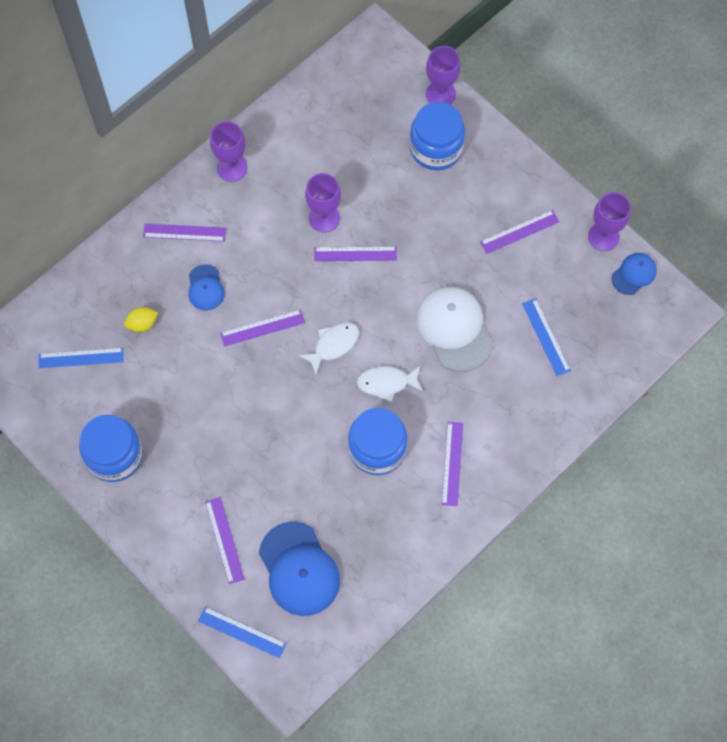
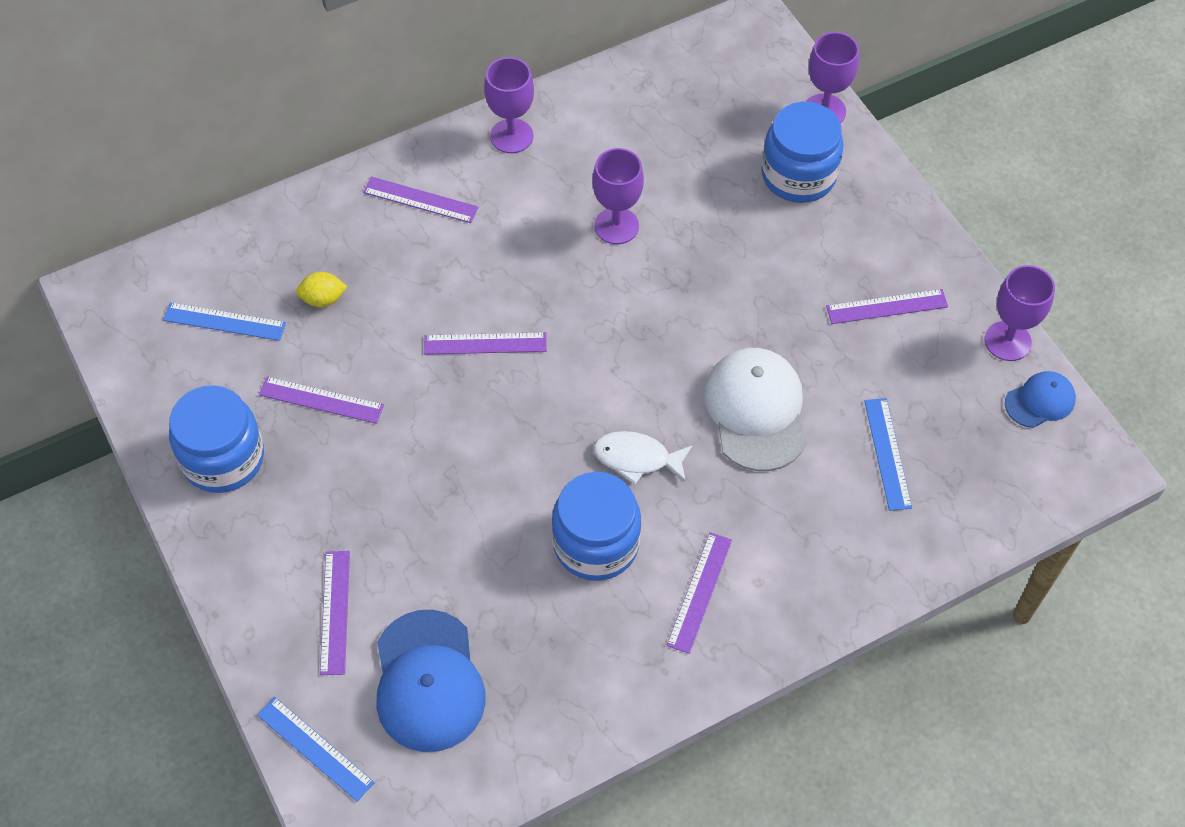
camera: 15 degrees right, 10 degrees down
blue cap [189,264,225,310] -> none
white fish [298,322,359,374] -> none
purple ruler [314,247,397,261] -> purple ruler moved to [259,376,384,424]

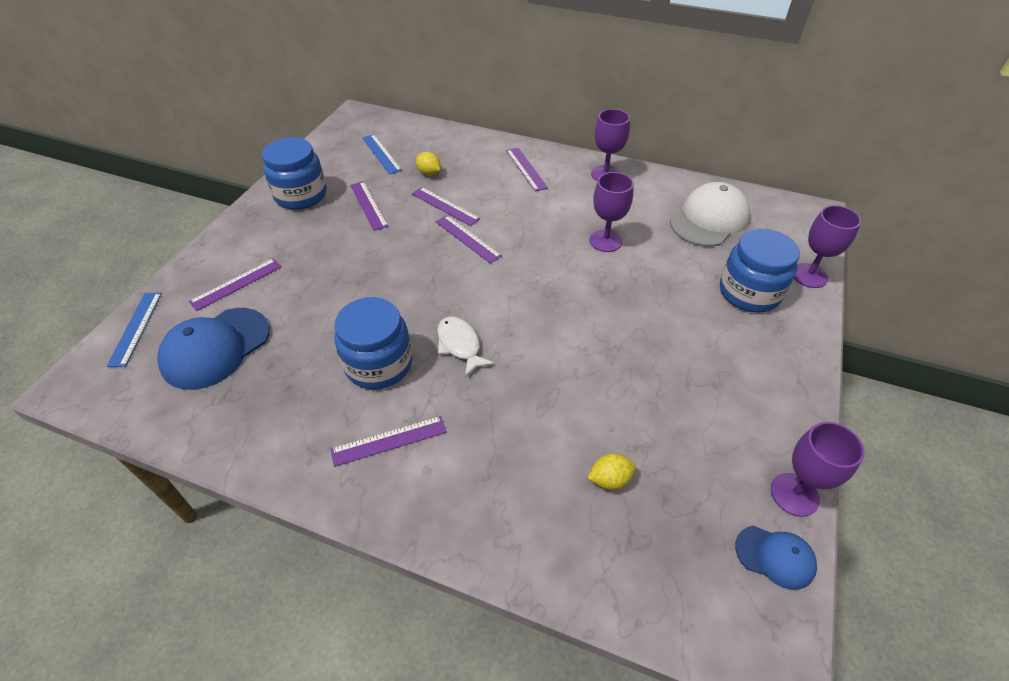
camera: 50 degrees right, 10 degrees down
white cap [704,348,807,471] -> white cap moved to [670,182,750,247]
purple ruler [826,289,948,324] -> purple ruler moved to [412,187,480,226]
blue ruler [864,398,912,511] -> yellow lemon [588,453,636,490]

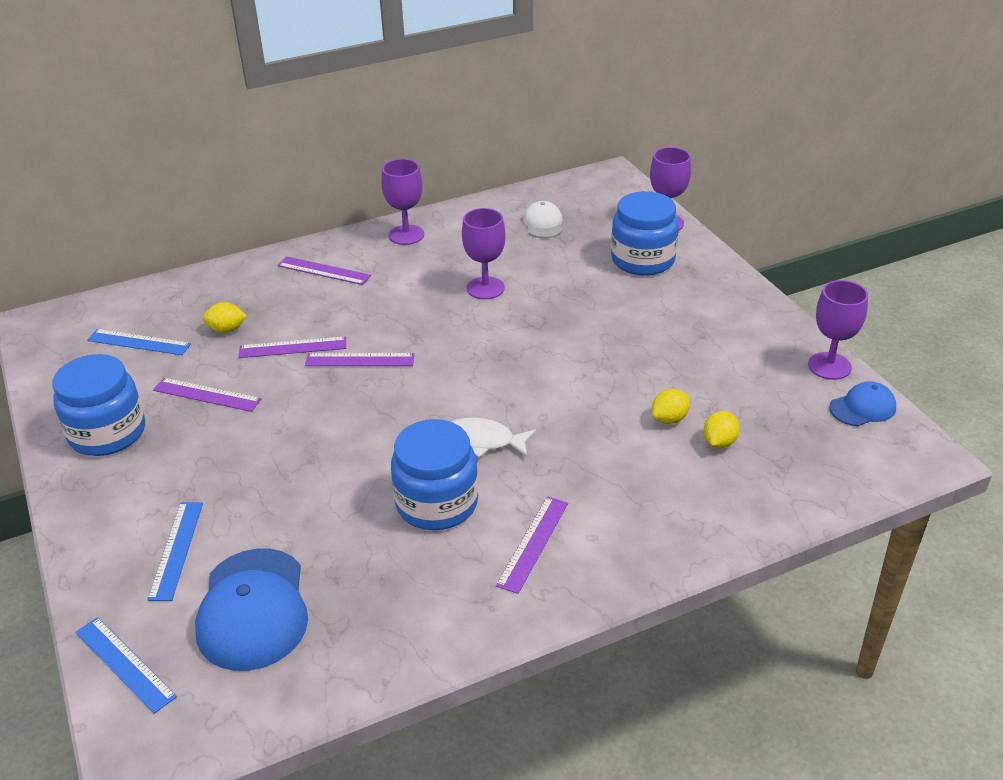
camera: 45 degrees left, 10 degrees down
purple ruler [189,258,282,311] -> blue ruler [147,502,203,601]
white cap [670,182,750,247] -> white cap [523,201,563,238], size x0.54
none -> yellow lemon [652,389,690,424]

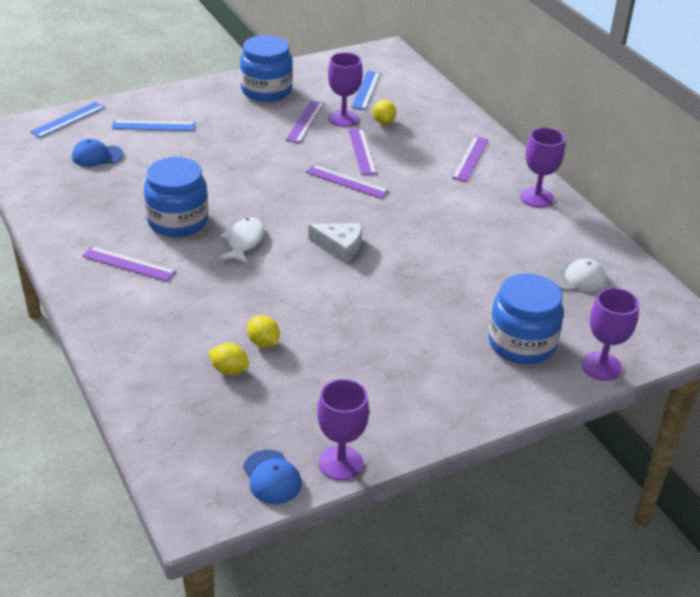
camera: 85 degrees right, 0 degrees up
blue cap [195,549,308,671] -> blue cap [72,139,124,167], size x0.54
purple ruler [305,353,415,366] -> purple ruler turned 60 degrees counterclockwise [306,165,389,199]
purple goblet [462,208,506,299] -> purple goblet moved to [328,52,363,127]
none -> white cheese [308,223,362,263]

